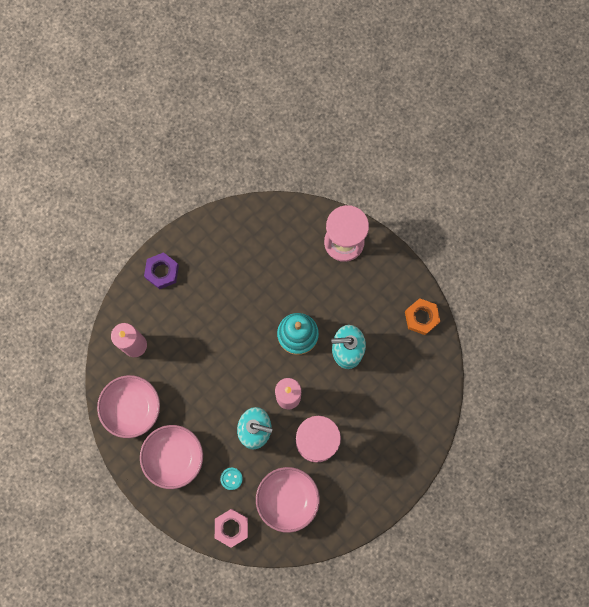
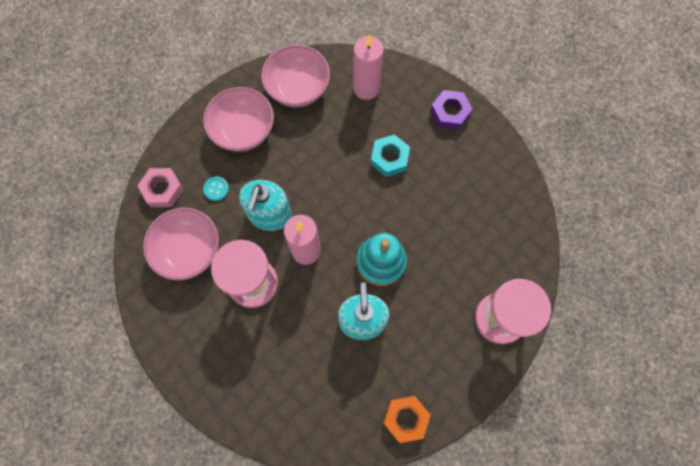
camera: 90 degrees right, 5 degrees down
none -> turquoise nut [371,134,410,177]

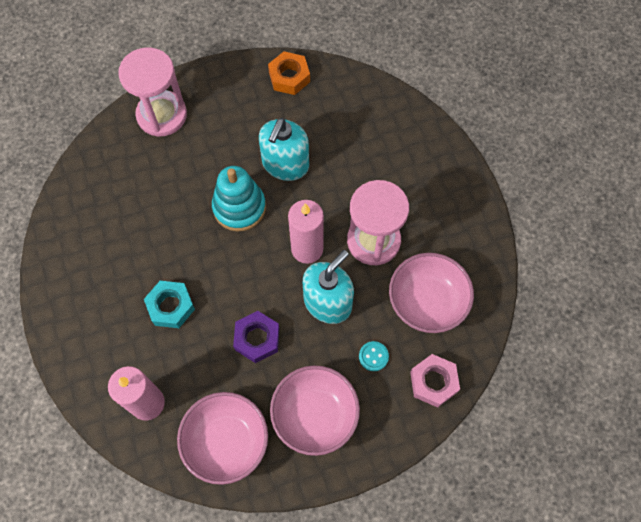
camera: 155 degrees left, 5 degrees down
purple nut [430,90,472,130] -> purple nut moved to [233,311,279,363]

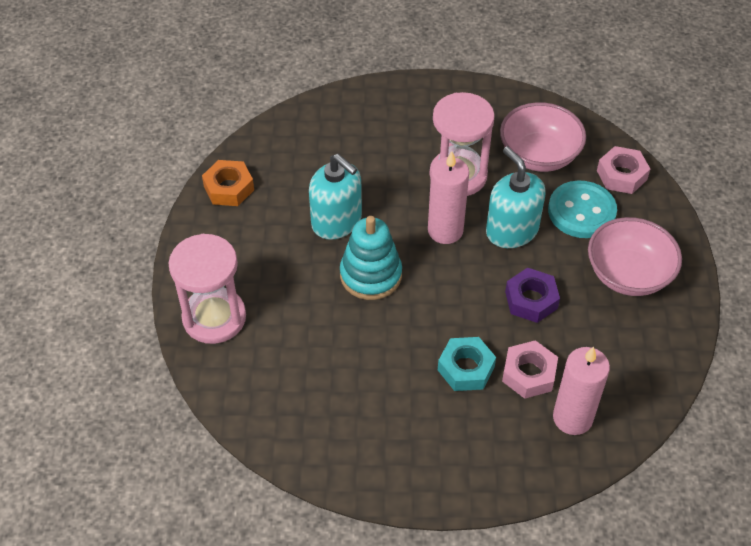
camera: 70 degrees left, 15 degrees down
pink bowl [177,392,268,485] -> none
turquoise button [359,341,389,371] -> turquoise button [548,181,617,238], size x2.17
none -> pink nut [502,340,558,399]

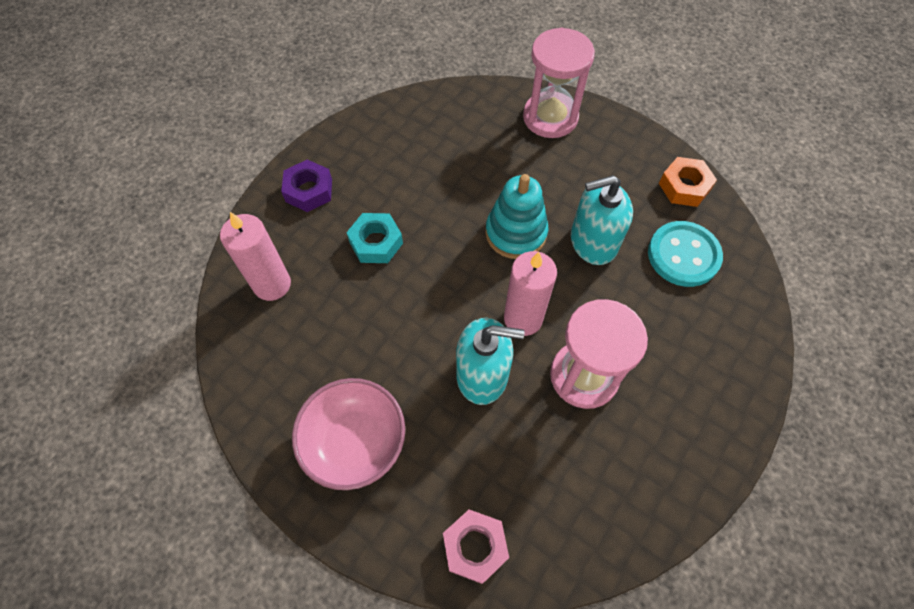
camera: 125 degrees right, 10 degrees up
pink bowl [500,102,586,172] -> none
pink nut [502,340,558,399] -> none
purple nut [505,268,560,323] -> purple nut moved to [281,160,332,212]
turquoise button [548,181,617,238] -> turquoise button moved to [648,221,723,287]

